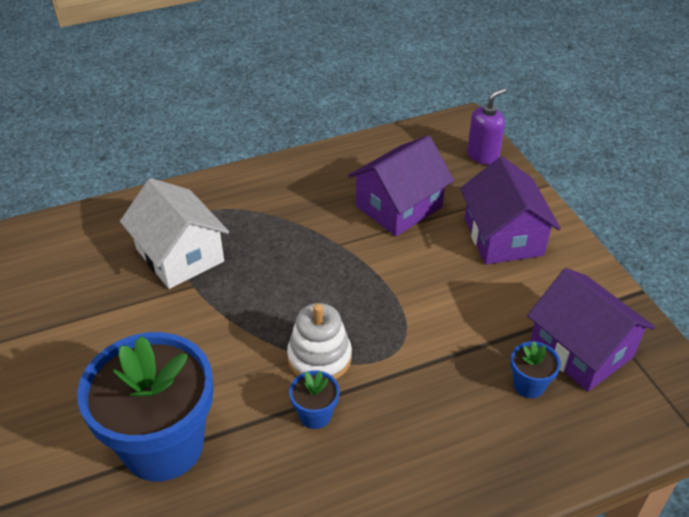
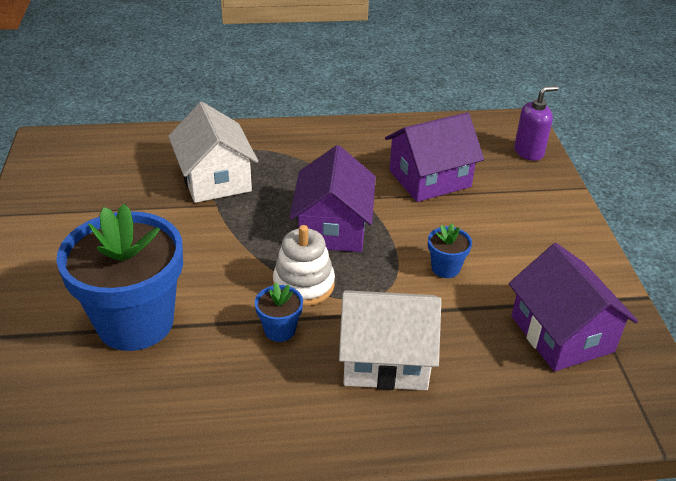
camera: 15 degrees right, 5 degrees down
purple house [460,157,561,264] -> purple house moved to [290,145,376,252]
blue flower pot [511,341,561,398] -> blue flower pot moved to [428,223,472,278]
none -> white house [339,290,441,390]

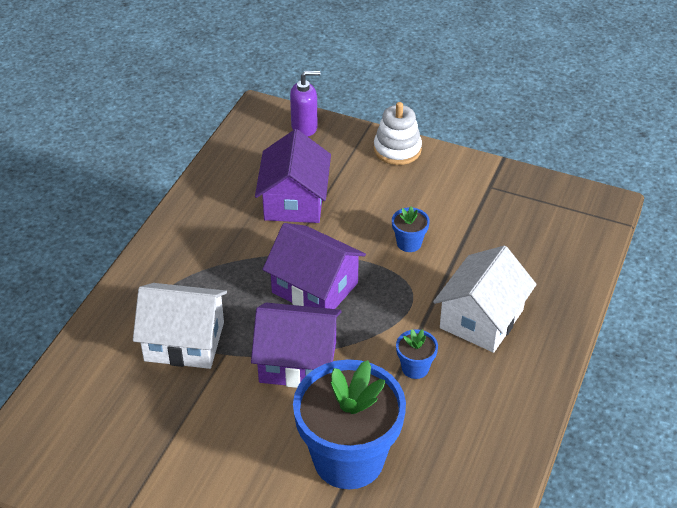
camera: 60 degrees left, 5 degrees up
white stacking toy [273,225,335,306] -> white stacking toy moved to [374,102,422,165]
purple house [509,243,638,371] -> purple house moved to [251,303,342,388]
purple soap dispenser [514,86,559,161] -> purple soap dispenser turned 75 degrees clockwise [290,71,321,137]

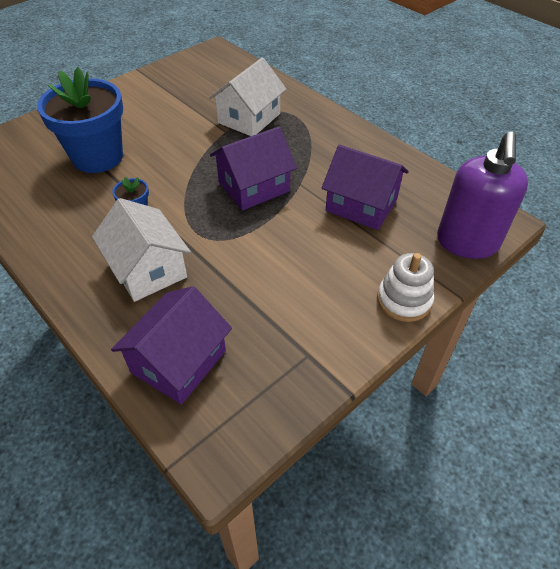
camera: 115 degrees right, 5 degrees up
purple house [251,303,342,388] -> purple house moved to [111,286,232,405]
purple soap dispenser [290,71,321,137] -> purple soap dispenser [437,131,528,259], size x1.80
blue flower pot [392,206,430,252] -> none

